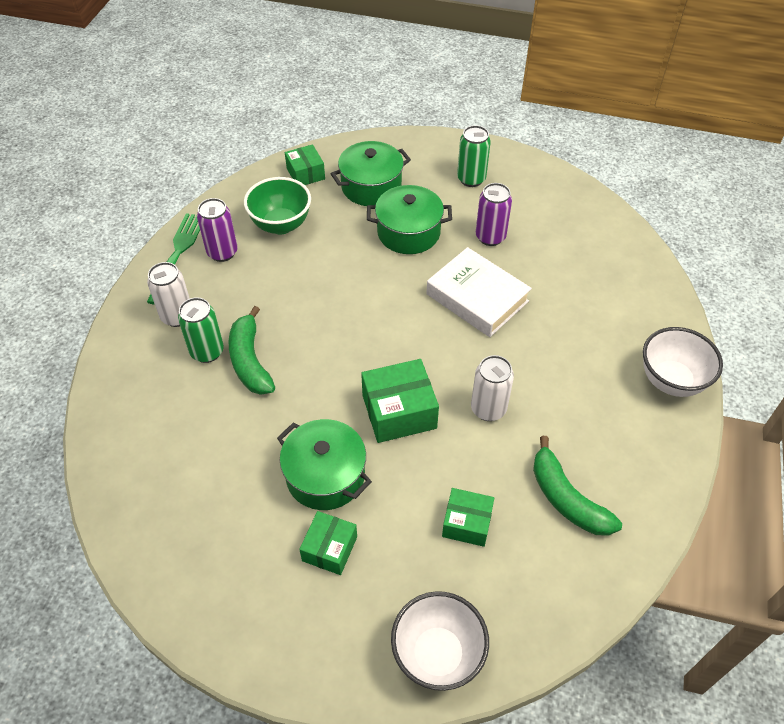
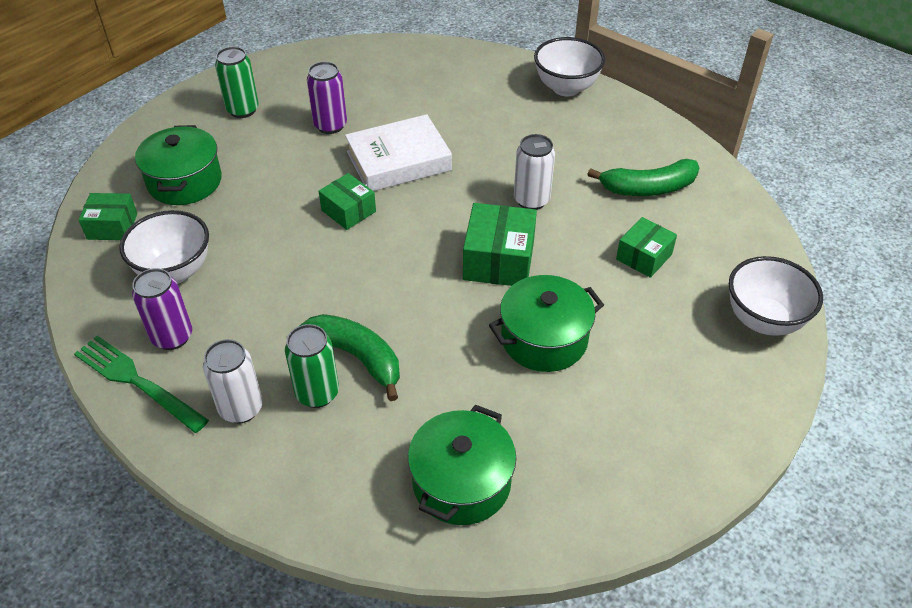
camera: 65 degrees left, 5 degrees down
green banana [229,306,275,395] -> green banana turned 150 degrees counterclockwise [299,314,400,401]
green bowl [244,177,311,234] -> white bowl [119,210,209,283]
green box [299,511,357,575] -> green box moved to [319,173,376,230]
green pot [367,185,452,254] -> green pot moved to [408,405,516,525]

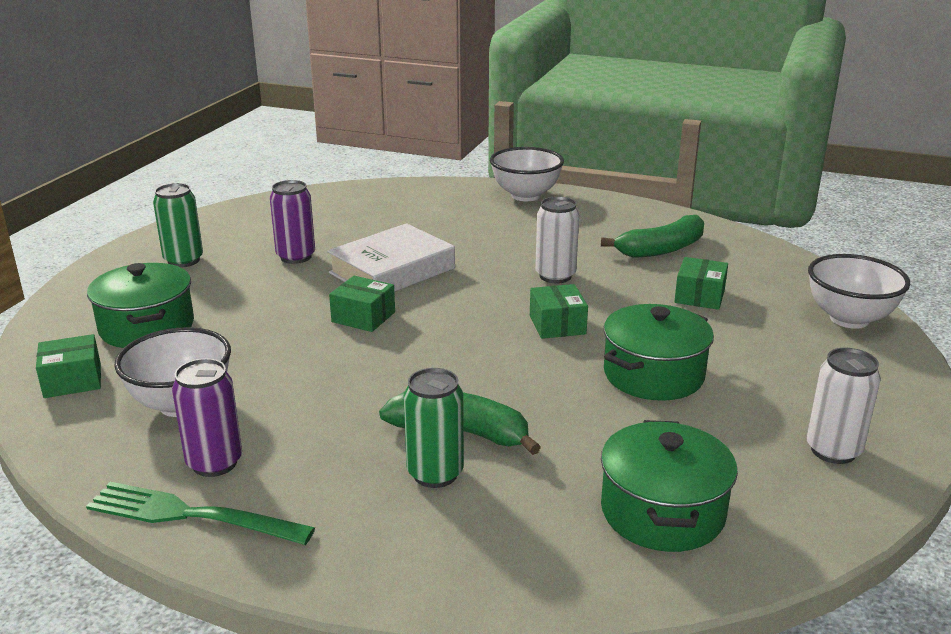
camera: 20 degrees left, 20 degrees down
white can [203,339,263,423] -> white can moved to [806,348,881,464]
green box [463,203,537,286] -> green box [530,284,588,339], size x0.64

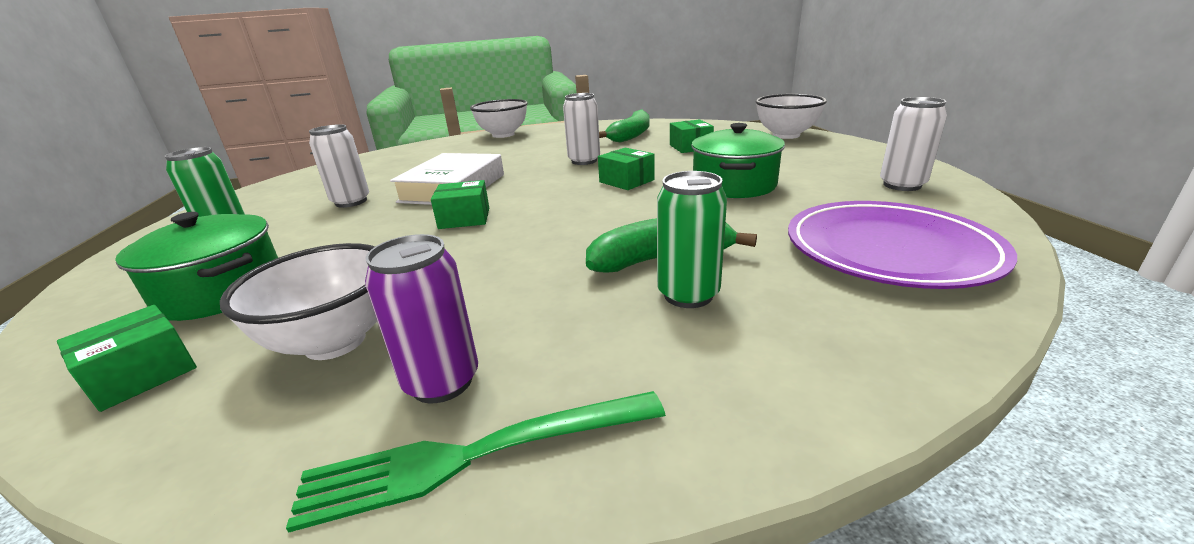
camera: 30 degrees left, 0 degrees up
purple can [270,180,315,264] -> white can [309,124,369,208]
green pot [601,420,738,552] -> purple plate [788,201,1017,289]

